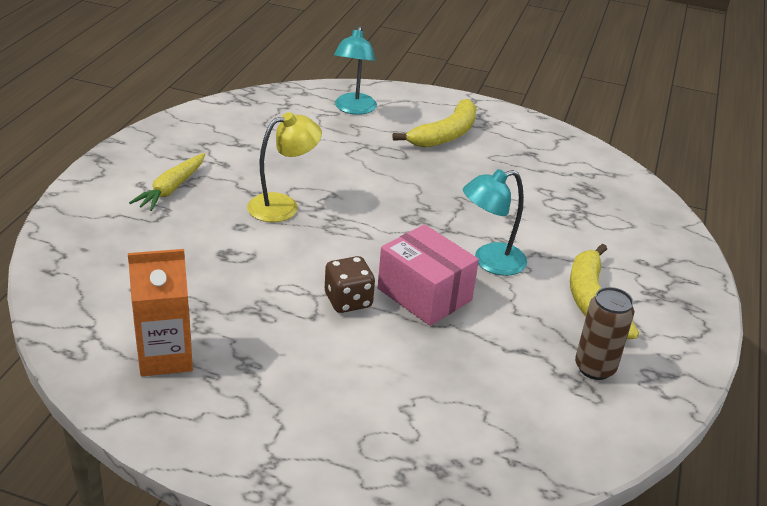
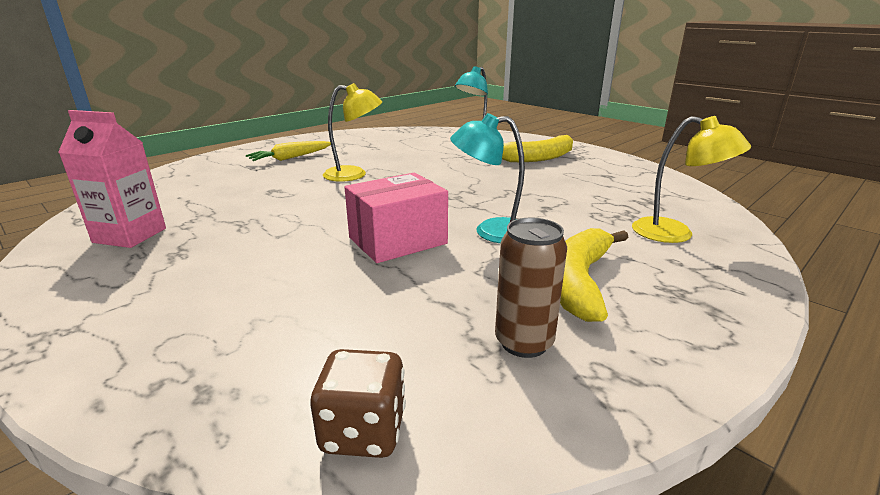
camera: 30 degrees right, 10 degrees down
orange carton [128,249,193,376] -> pink carton [58,110,166,248]
brown dice [325,256,375,313] -> brown dice moved to [310,349,406,458]
pink box [378,224,479,326] -> pink box turned 75 degrees clockwise [344,173,448,263]
none -> yellow lamp [632,116,751,243]

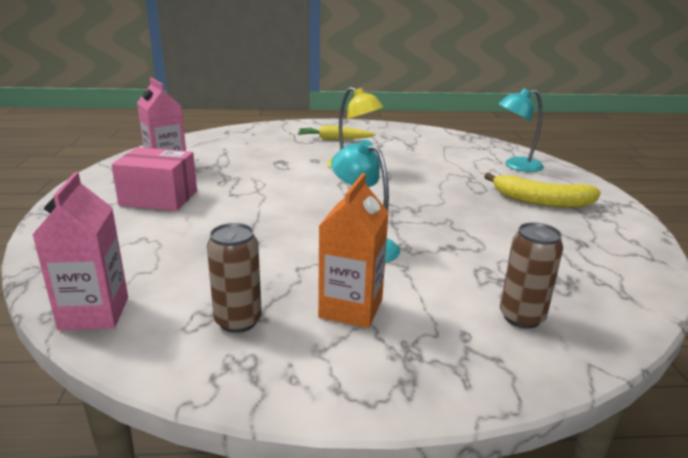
camera: 40 degrees right, 0 degrees up
brown dice [310,349,406,458] -> pink carton [32,172,128,330]
pink box [344,173,448,263] -> pink box moved to [111,147,197,211]
yellow banana [560,228,629,322] -> orange carton [318,173,389,328]
yellow lamp [632,116,751,243] -> brown can [500,222,563,329]

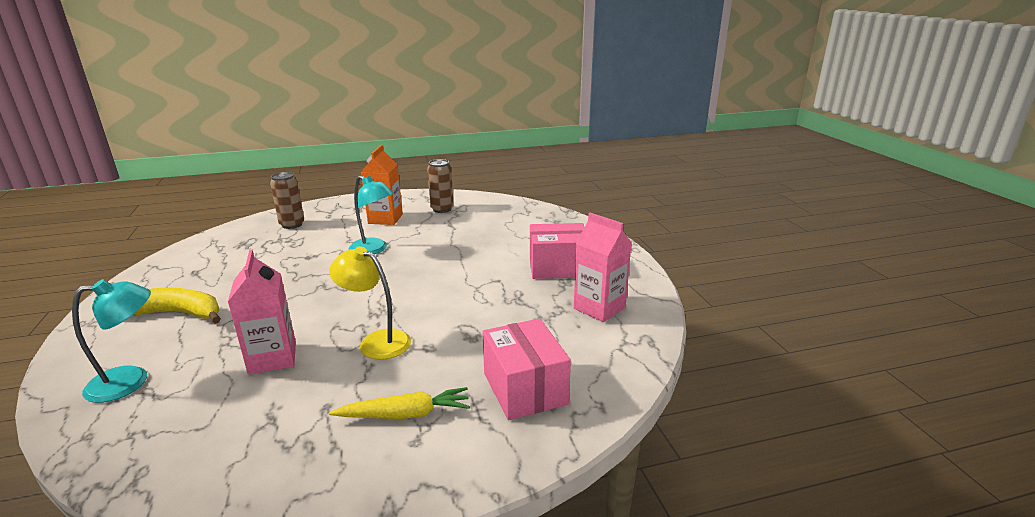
camera: 170 degrees right, 0 degrees up
pink carton [32,172,128,330] -> pink carton moved to [228,249,296,375]
none -> pink box [482,318,571,420]

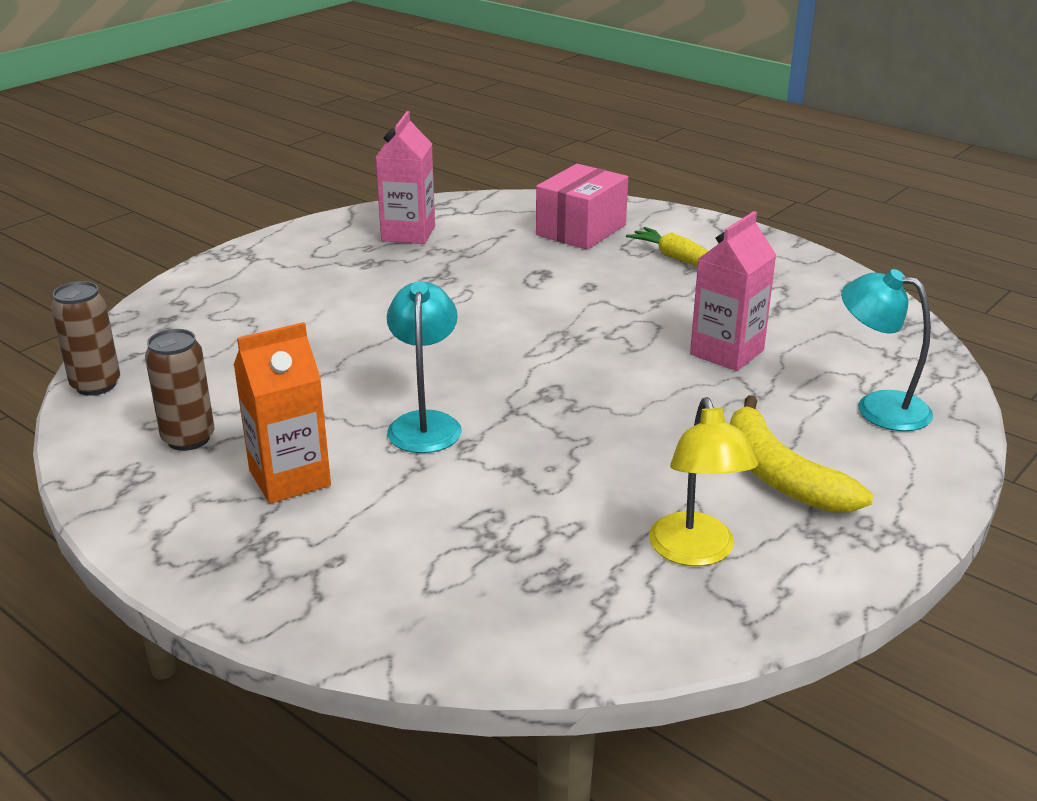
camera: 125 degrees left, 5 degrees up
brown can [270,172,304,229] -> brown can moved to [51,281,120,396]
yellow lamp [329,246,411,360] -> yellow lamp moved to [649,397,758,566]
pink box [530,223,584,279] -> none

